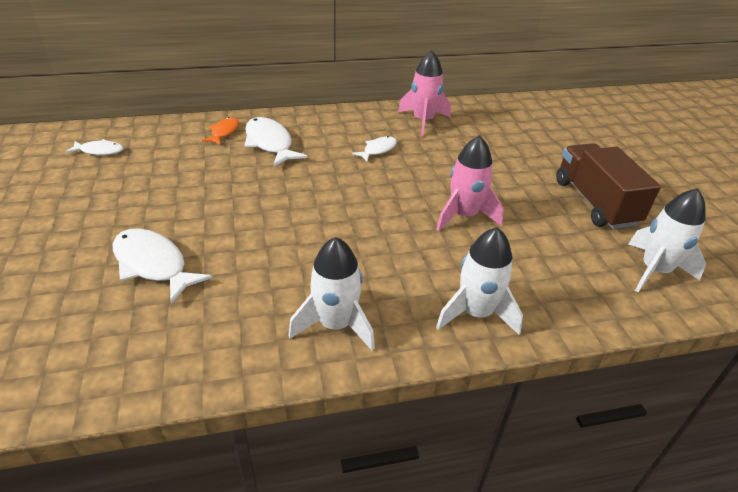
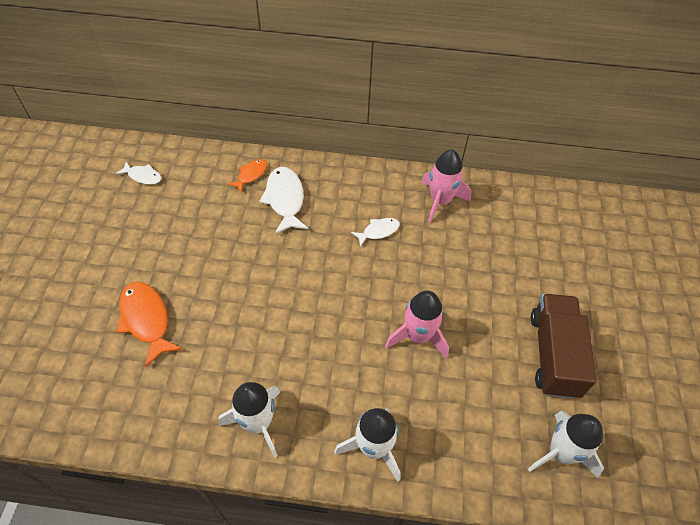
camera: 20 degrees right, 15 degrees up
white fish [113,228,212,304] -> orange fish [117,282,183,367]

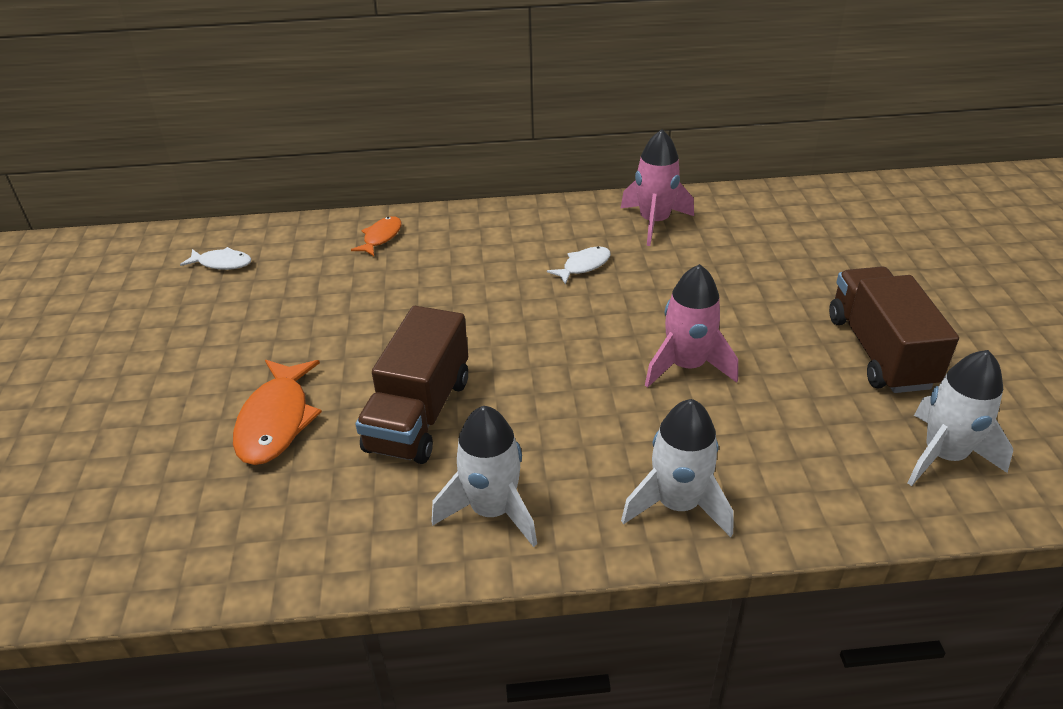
camera: 10 degrees left, 15 degrees down
orange fish [117,282,183,367] -> orange fish turned 135 degrees counterclockwise [233,360,322,465]
white fish [259,167,308,234] -> none
none -> brown truck [355,306,468,464]

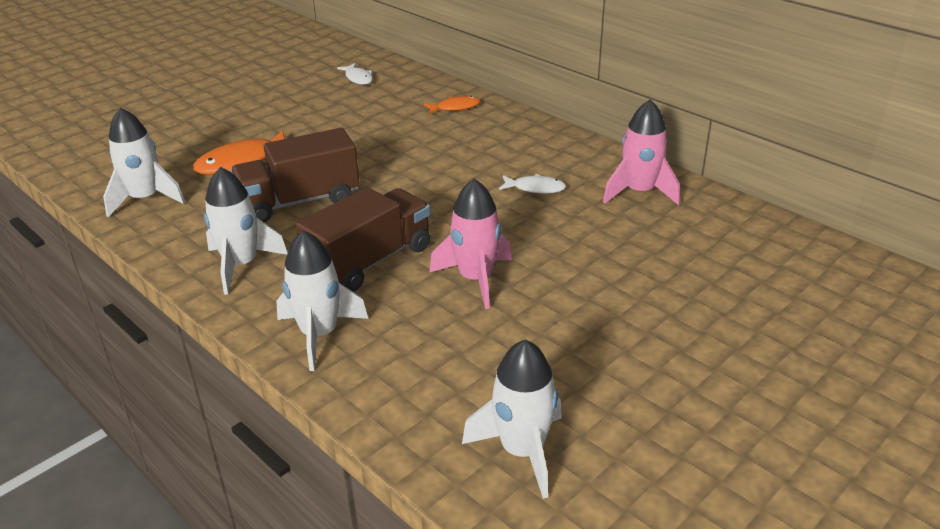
camera: 50 degrees right, 5 degrees down
brown truck [829,266,959,393] -> brown truck moved to [296,187,430,292]
none -> white rocket [103,107,185,217]

